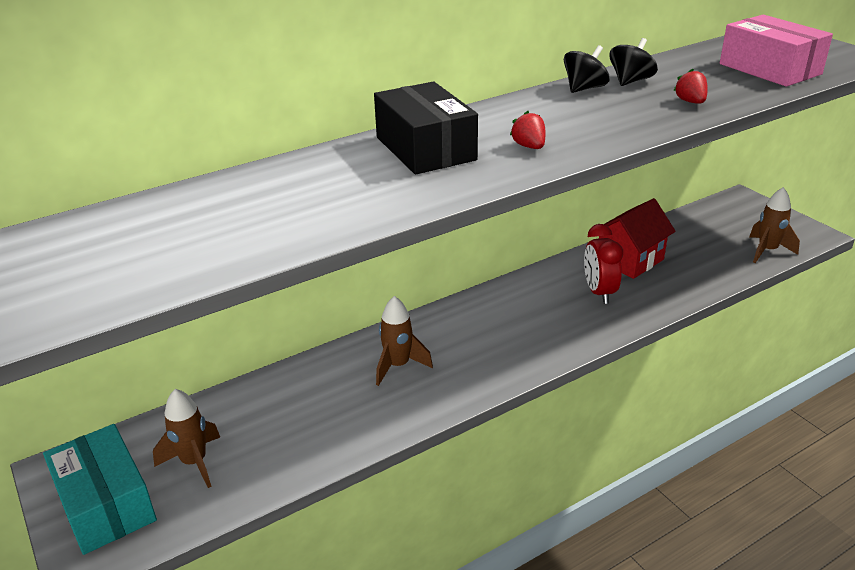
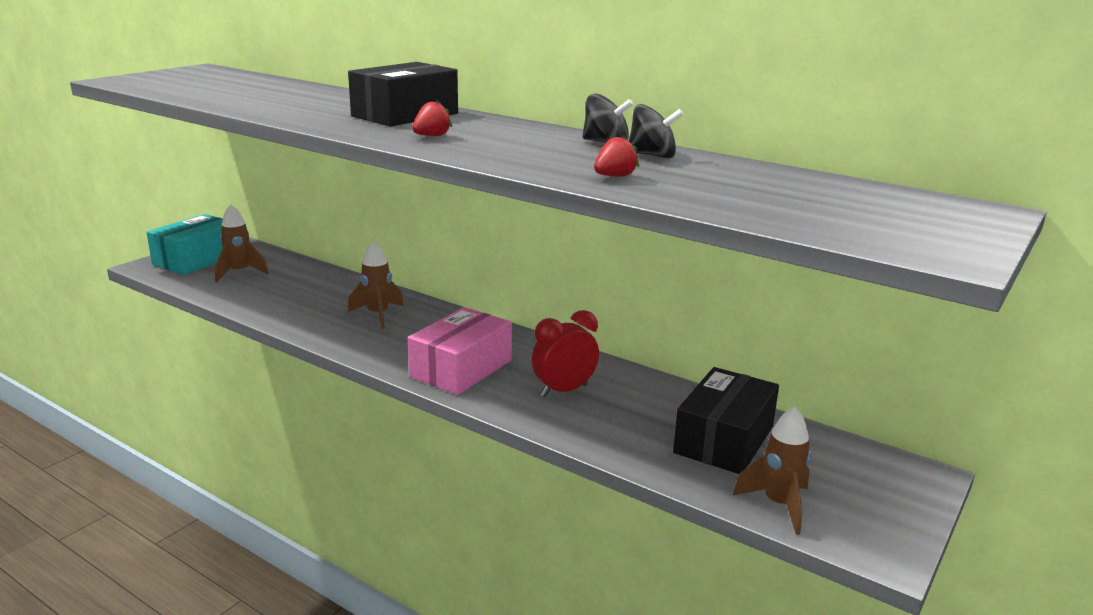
camera: 65 degrees right, 10 degrees down
red house [599,198,676,279] -> none
pink box [720,14,833,87] -> pink box moved to [408,307,512,395]
none -> black box [673,367,779,474]

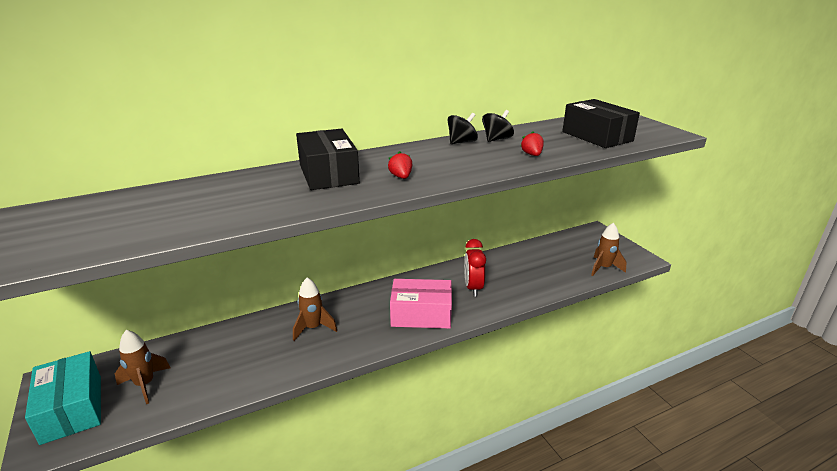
camera: 60 degrees left, 5 degrees up
pink box [408,307,512,395] -> pink box turned 60 degrees counterclockwise [390,279,452,329]
black box [673,367,779,474] -> black box moved to [562,99,640,148]

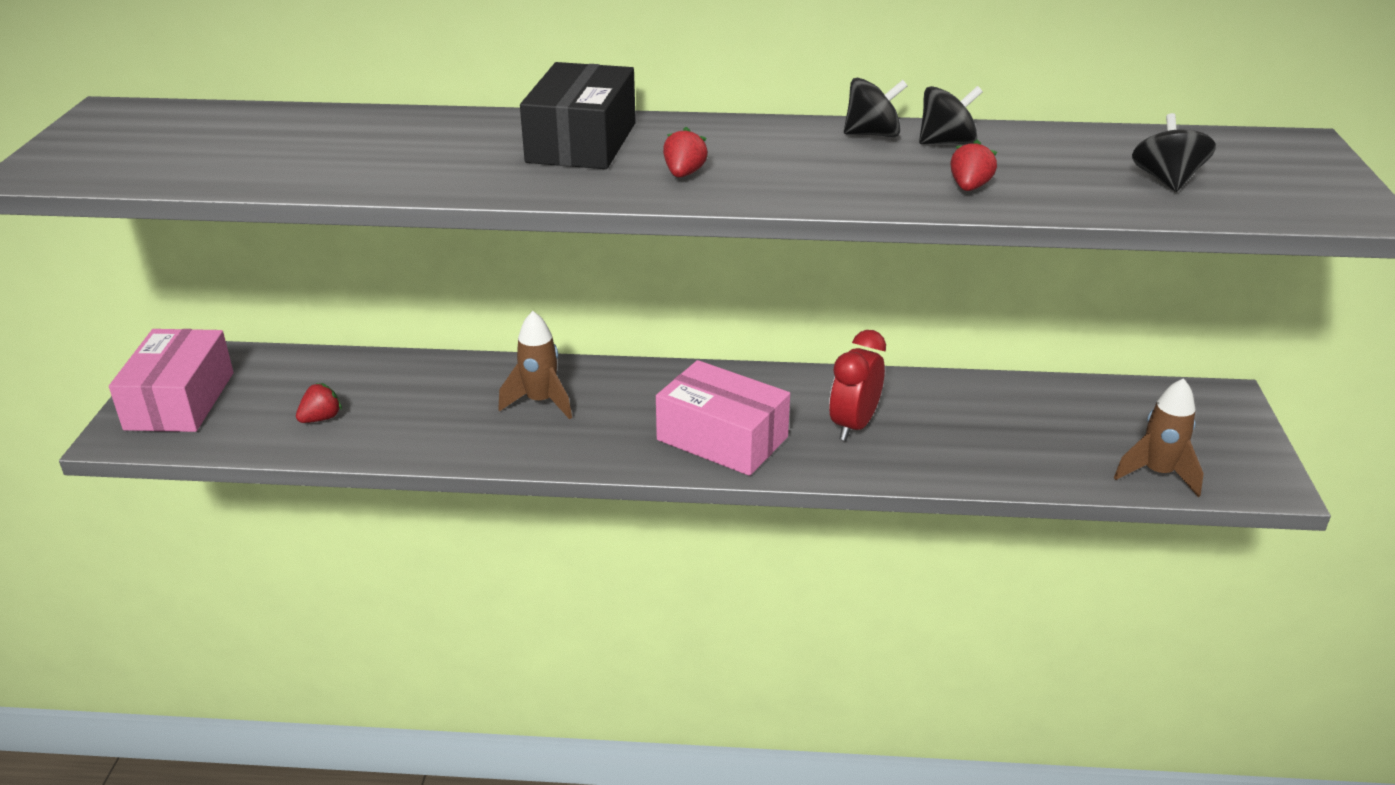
camera: 30 degrees right, 5 degrees up
turquoise box [25,351,101,445] -> pink box [109,329,234,432]
brown rocket [115,330,171,404] -> none
black box [562,99,640,148] -> black spinning top [1132,113,1216,192]
none -> red strawberry [296,383,342,423]

